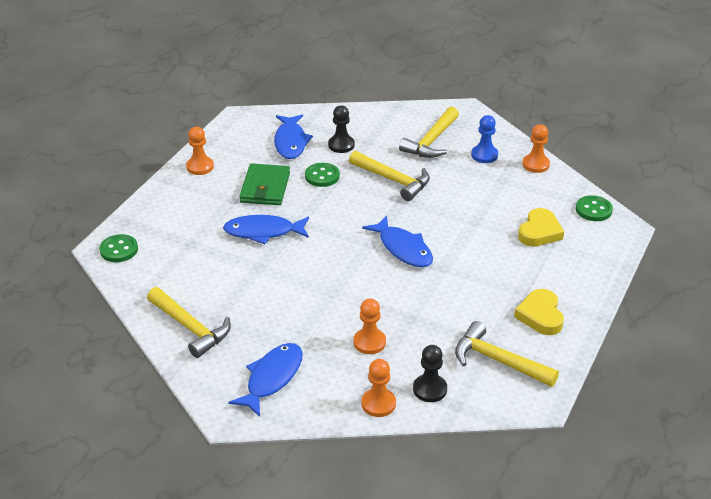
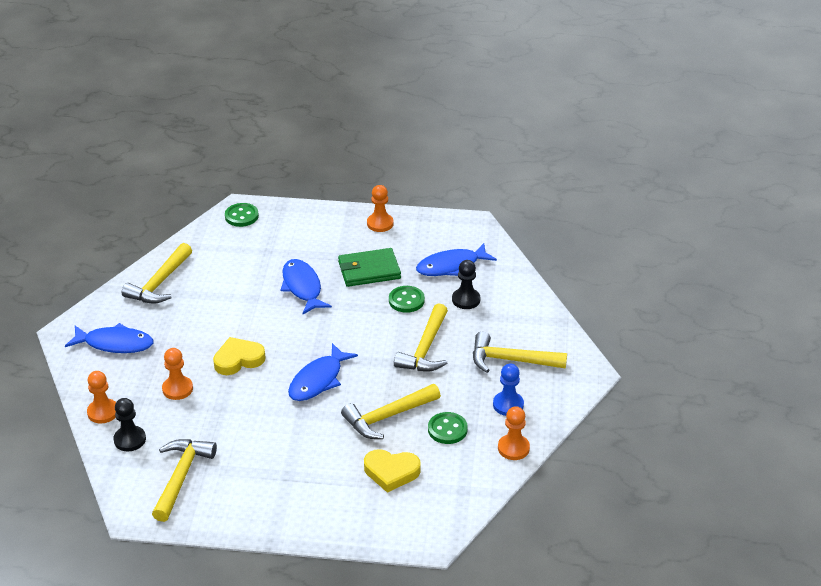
camera: 70 degrees right, 0 degrees up
yellow heart [514,289,564,335] -> yellow heart moved to [213,337,266,375]
green button [576,195,613,221] -> green button moved to [428,412,468,444]
none -> yellow hammer [341,384,441,439]

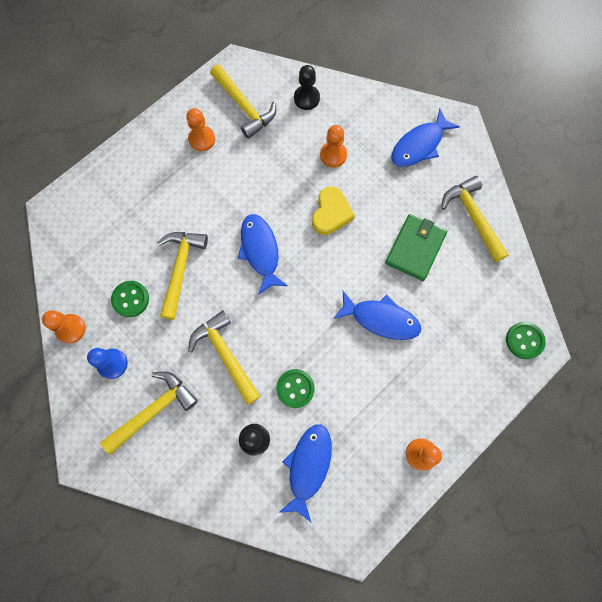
camera: 130 degrees right, 35 degrees up
orange pawn [87,371,116,424] -> orange pawn moved to [186,108,215,151]
green wallet [338,248,401,287] -> green wallet moved to [385,214,447,281]
yellow heart [364,449,421,493] -> none

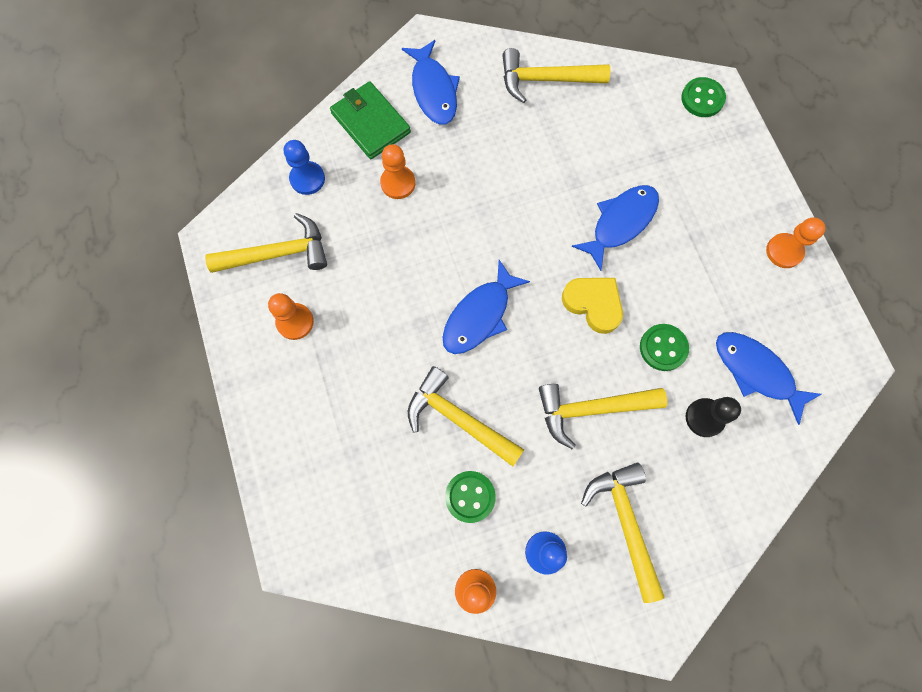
camera: 65 degrees left, 0 degrees up
blue fish [238,214,288,295] -> blue fish turned 60 degrees counterclockwise [443,260,530,354]
black pawn [294,65,320,110] -> blue pawn [284,140,325,195]
yellow heart [312,186,355,235] -> yellow heart moved to [562,278,623,334]
green wallet [385,214,447,281] -> green wallet moved to [330,81,411,159]

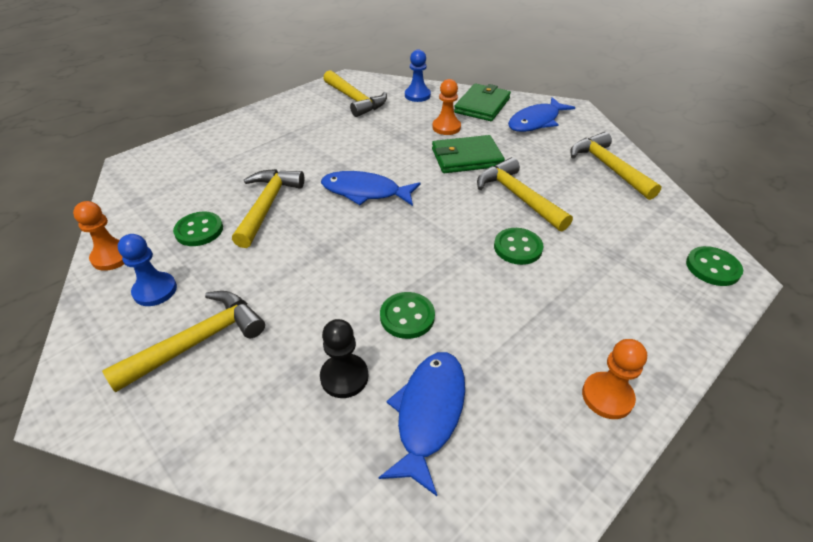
camera: 65 degrees right, 30 degrees down
orange pawn [268,293,314,340] -> none
yellow hammer [539,384,667,450] -> yellow hammer moved to [477,157,573,232]
yellow heart [562,278,623,334] -> none
blue fish [572,185,659,271] -> green button [494,228,543,265]
none -> green wallet [432,135,505,173]

